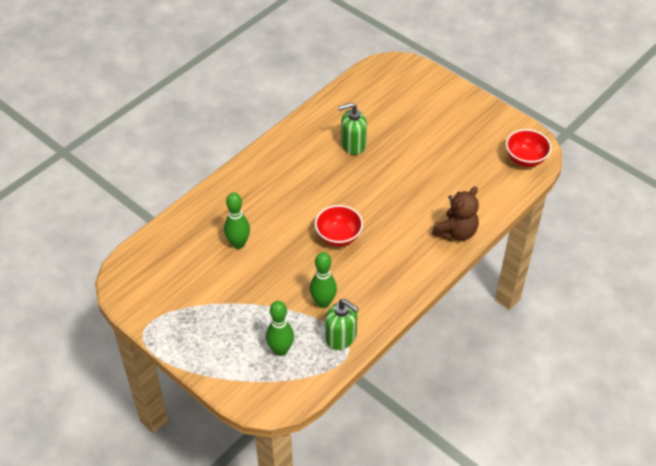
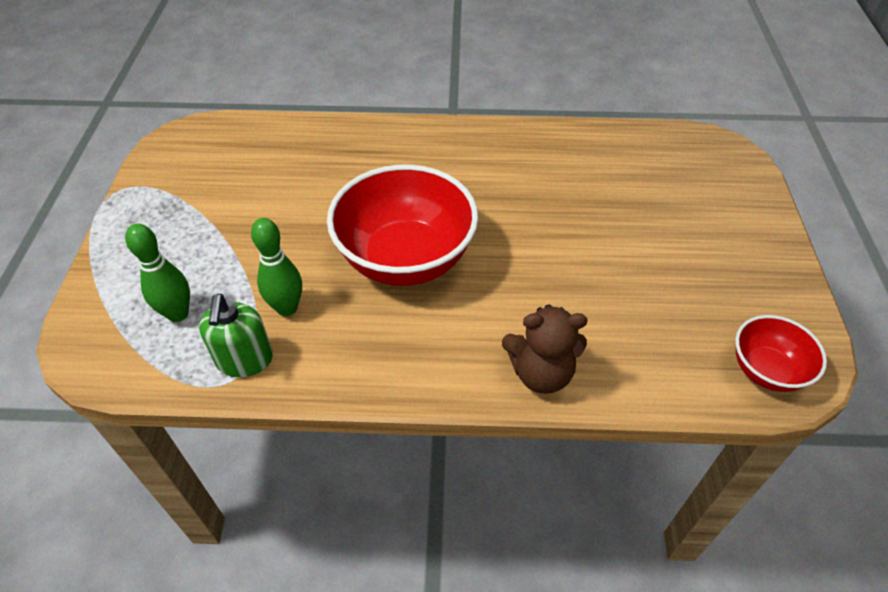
camera: 50 degrees right, 0 degrees up
green bowling pin [224,193,250,249] -> none
red bowl [315,205,363,246] -> red bowl [327,165,479,286], size x1.91
green soap dispenser [338,103,367,155] -> none

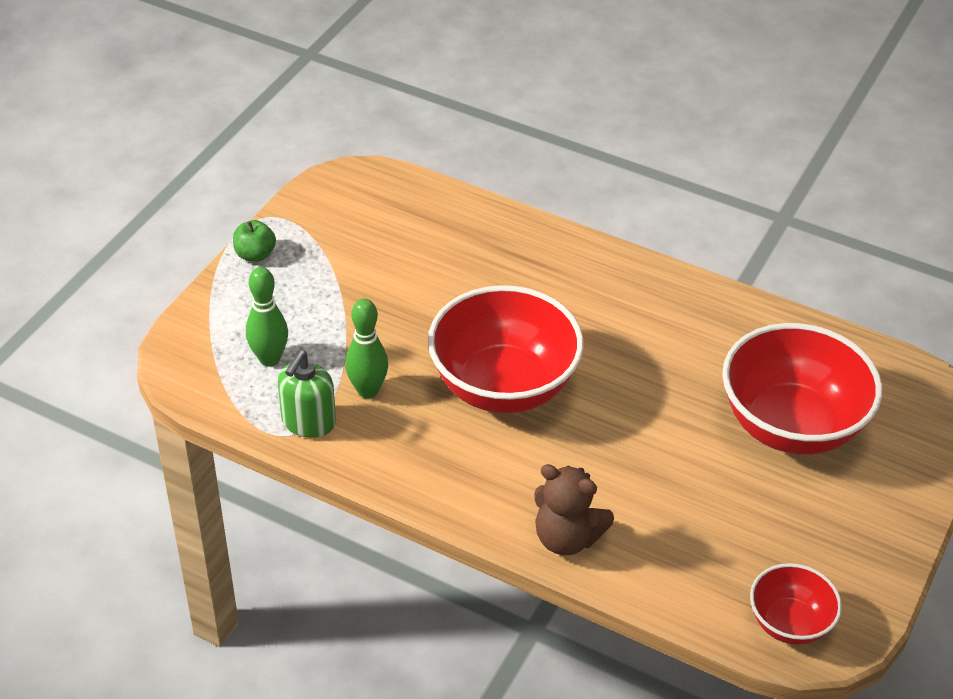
camera: 25 degrees right, 5 degrees down
none -> green apple [233,220,276,262]
none -> red bowl [722,323,882,455]

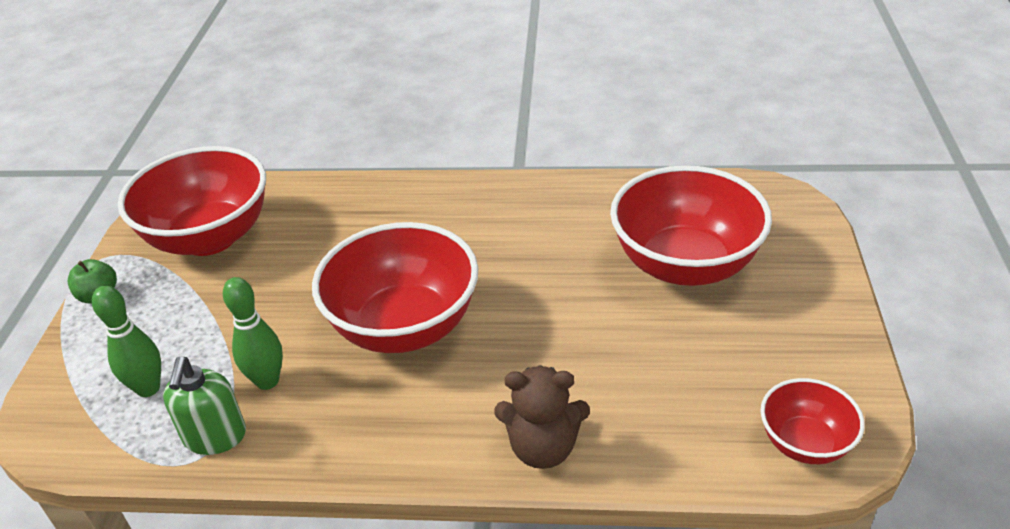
camera: 20 degrees left, 5 degrees down
none -> red bowl [118,146,266,256]

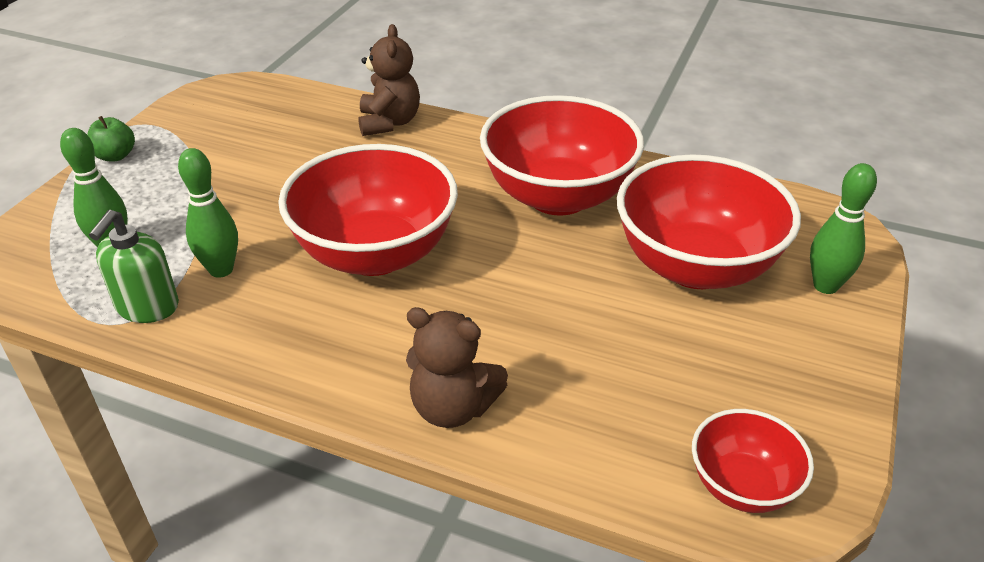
camera: 15 degrees right, 0 degrees up
red bowl [118,146,266,256] -> red bowl moved to [480,95,644,216]
none -> brown teddy bear [358,24,420,136]
none -> green bowling pin [810,163,877,294]

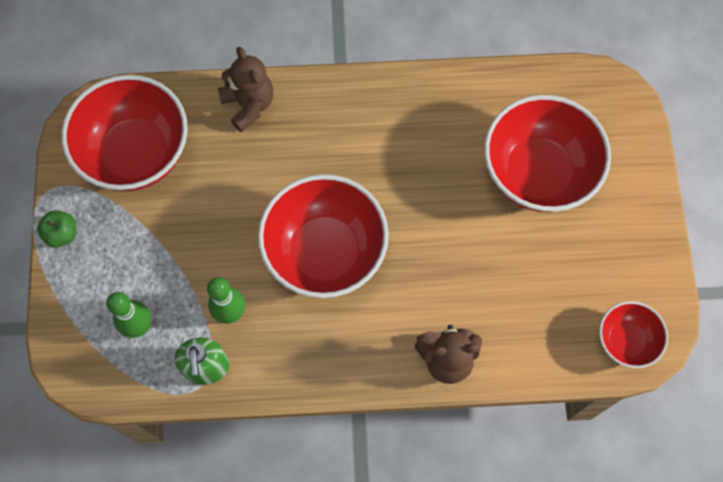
camera: 25 degrees left, 30 degrees up
red bowl [480,95,644,216] -> red bowl moved to [61,75,188,191]
green bowling pin [810,163,877,294] -> none

